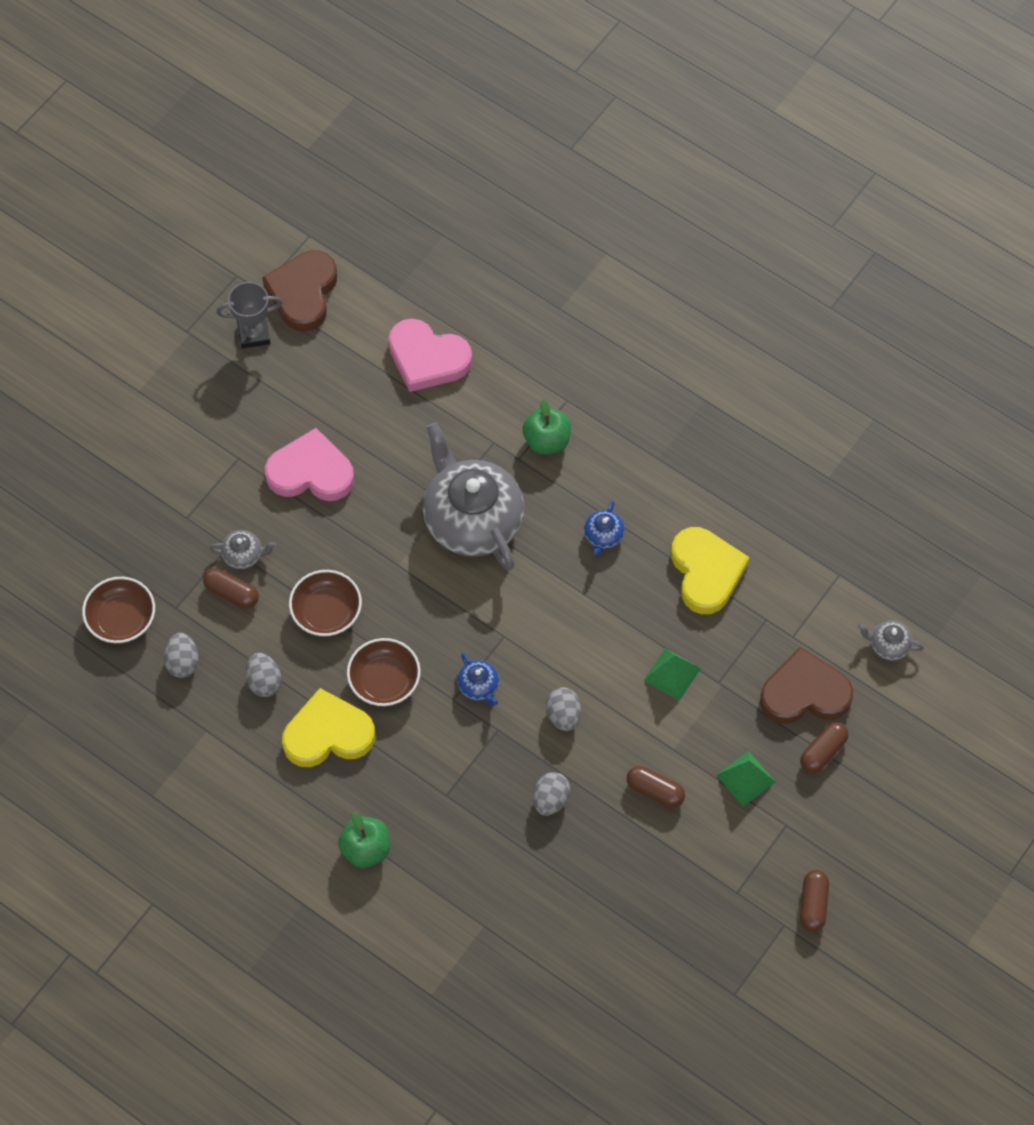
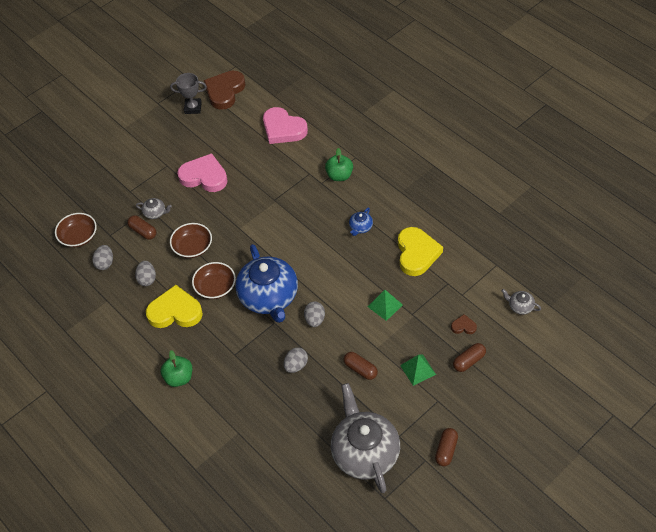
camera: 15 degrees right, 10 degrees down
grey teapot [423,422,524,571] -> grey teapot moved to [331,383,400,493]
blue teapot [457,653,499,706] -> blue teapot [235,244,298,323], size x2.48
brown heart [760,647,853,724] -> brown heart [451,314,477,334], size x0.45

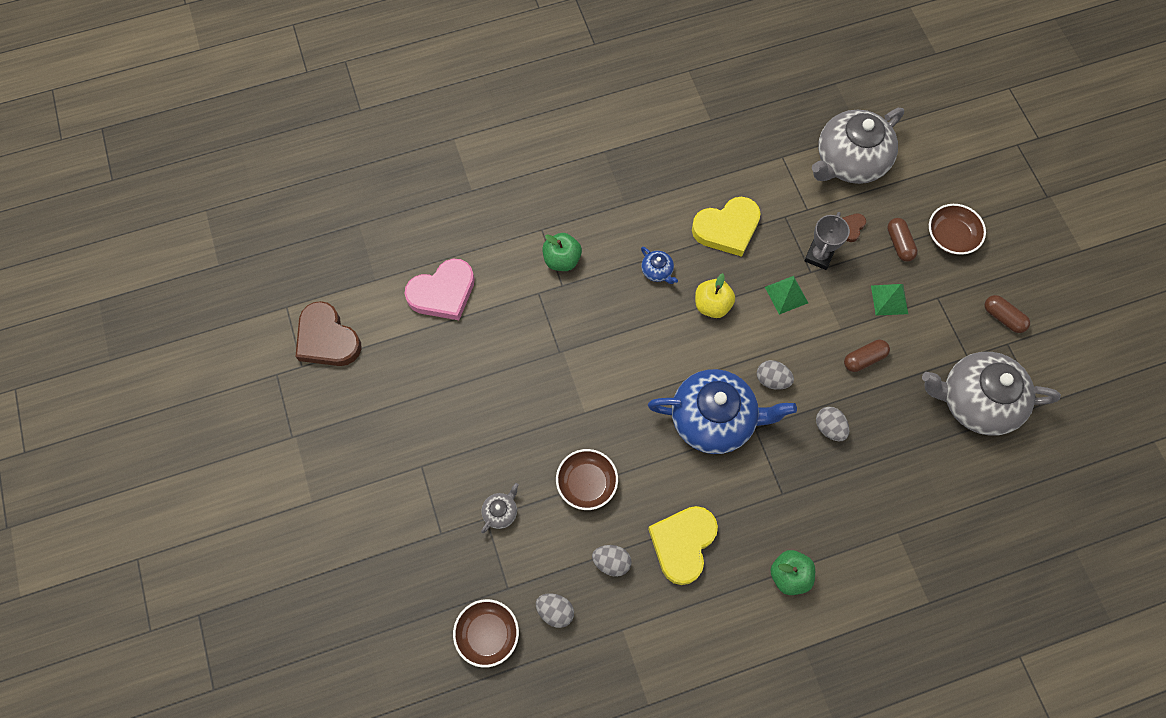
camera: 70 degrees left, 15 degrees up
brown capsule [127,215,156,240] -> none
grey trophy [170,73,207,114] -> grey trophy moved to [804,212,850,270]
pink heart [177,153,228,192] -> none
brown bowl [192,262,236,299] -> brown bowl moved to [929,204,986,255]
yellow heart [398,227,443,276] -> yellow heart turned 135 degrees clockwise [692,197,761,257]
grey teapot [502,289,541,315] -> grey teapot [812,108,904,184], size x2.48
none -> yellow apple [695,273,735,318]

